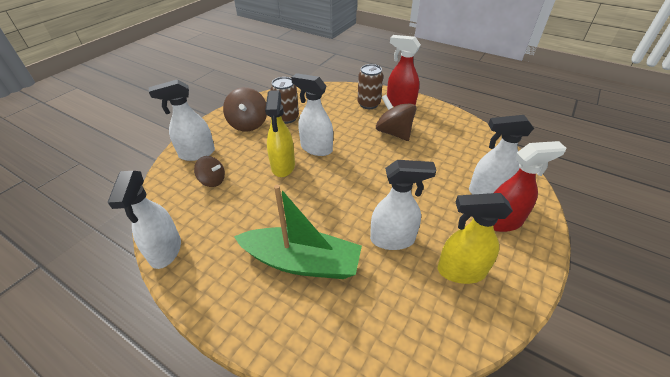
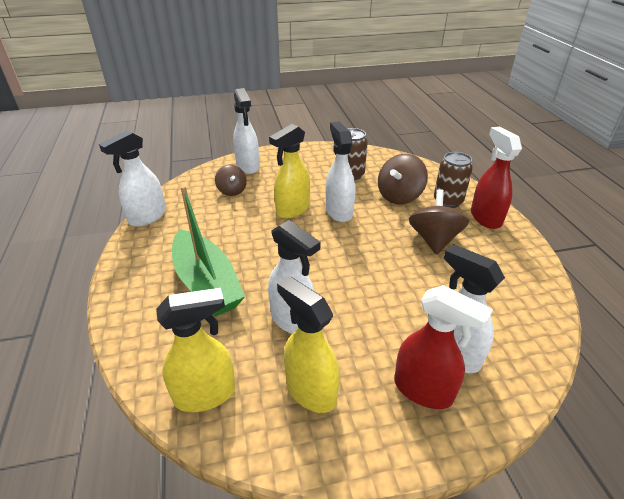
camera: 45 degrees right, 5 degrees down
white spray bottle [149,79,215,161] -> white spray bottle turned 135 degrees counterclockwise [233,88,260,174]
brown spinning top [223,87,267,132] -> brown spinning top moved to [378,154,428,204]
none -> yellow spray bottle [156,288,235,412]

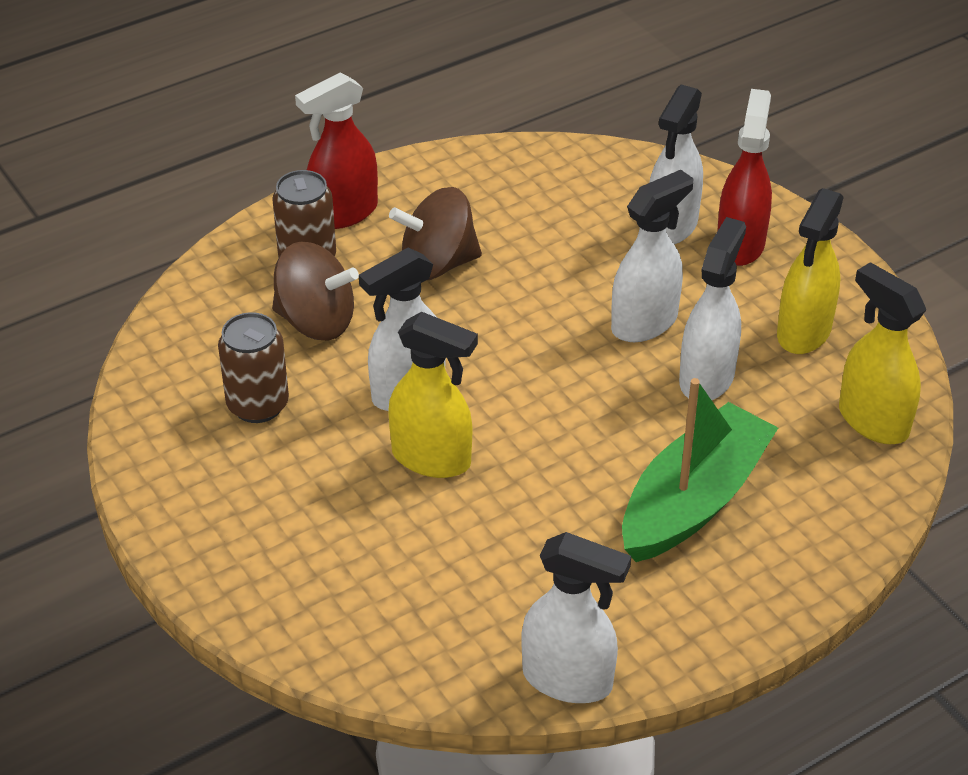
camera: 110 degrees left, 5 degrees up
brown spinning top [215,165,247,196] -> none
white spray bottle [233,88,260,174] -> white spray bottle moved to [611,170,694,342]

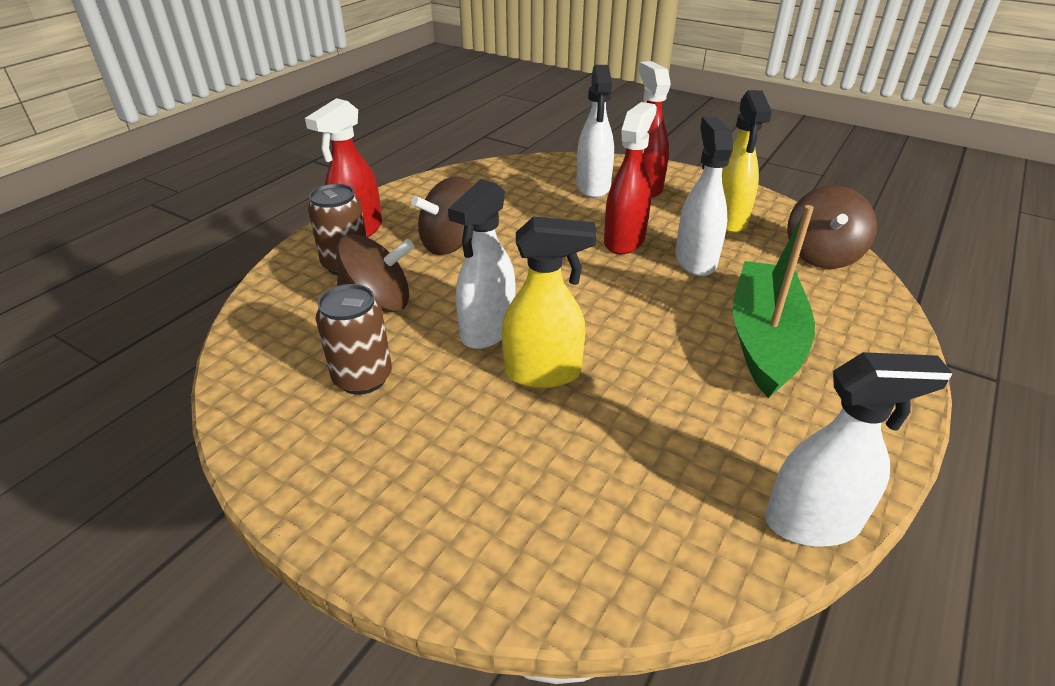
camera: 25 degrees left, 5 degrees down
white spray bottle [611,170,694,342] -> red spray bottle [604,102,657,254]
yellow spray bottle [839,262,926,444] -> brown spinning top [787,186,877,269]

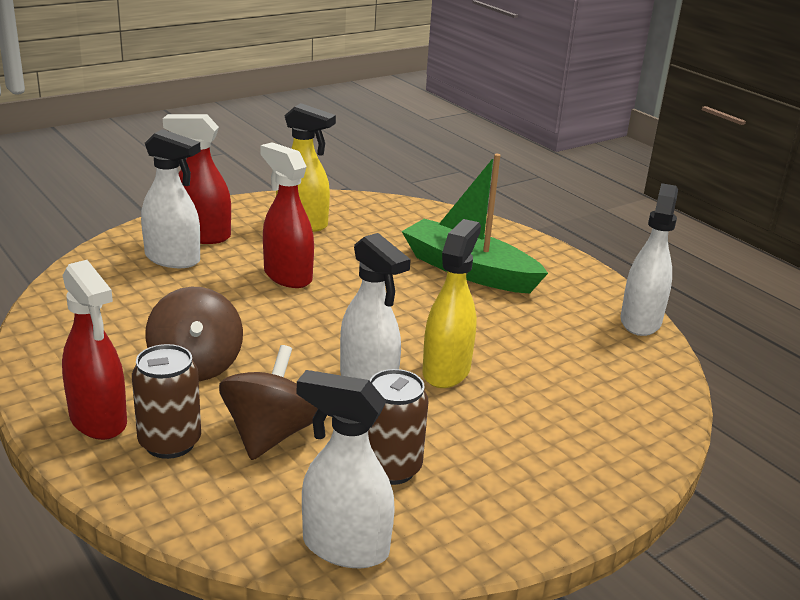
camera: 70 degrees left, 10 degrees down
white spray bottle [675,117,733,276] -> white spray bottle moved to [297,370,395,568]
brown spinning top [787,186,877,269] -> none

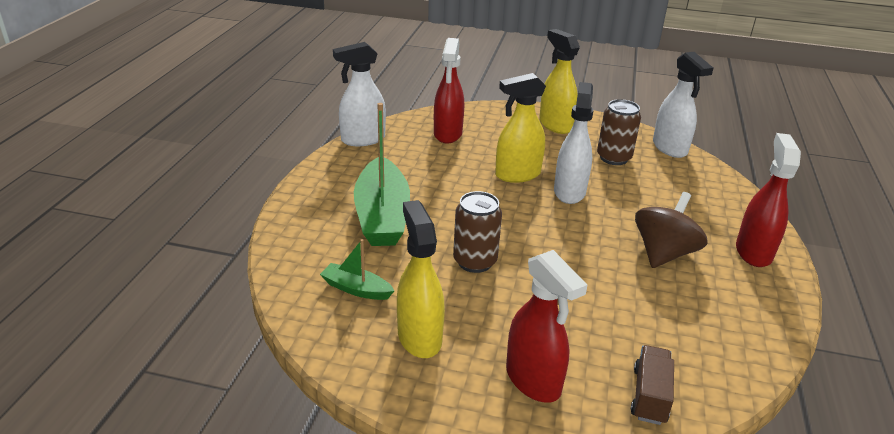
camera: 130 degrees left, 5 degrees up
brown can [132,344,201,459] -> brown can moved to [453,191,502,273]
white spray bottle [141,129,201,268] -> none
brown spinning top [219,345,318,460] -> none
red spray bottle [261,142,314,288] -> red spray bottle moved to [434,38,464,143]
none -> green boat [320,239,394,300]
none -> yellow spray bottle [539,29,580,134]
none -> brown truck [631,345,674,425]

